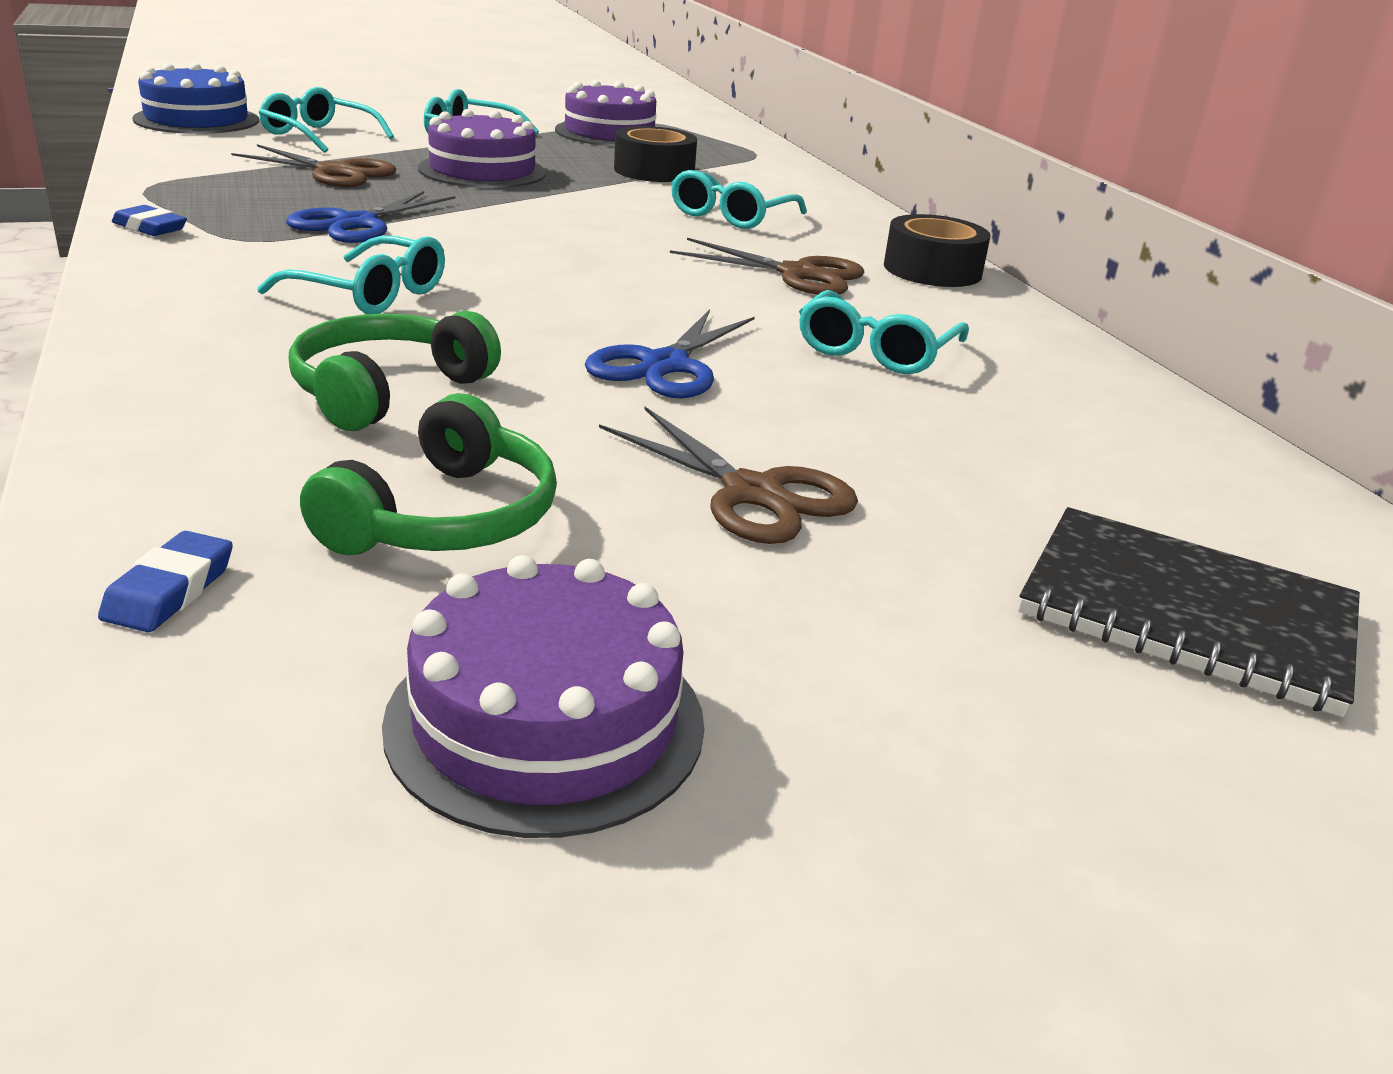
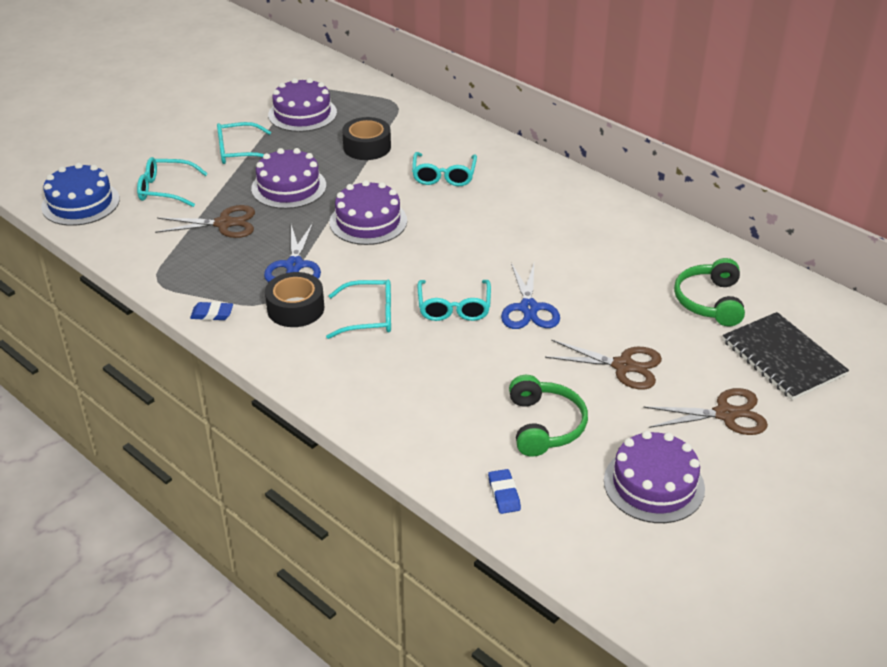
camera: 25 degrees left, 10 degrees up
green headphones [289,311,501,431] -> green headphones moved to [674,258,745,326]
brown scissors [670,238,864,295] -> brown scissors moved to [643,388,768,435]
turquoise glasses [799,290,969,374] -> turquoise glasses moved to [418,280,491,321]
black tape [884,214,991,287] -> black tape moved to [265,272,324,327]
black notebook [1018,507,1360,717] -> black notebook turned 60 degrees clockwise [723,312,849,400]
none -> purple cake [330,180,407,245]

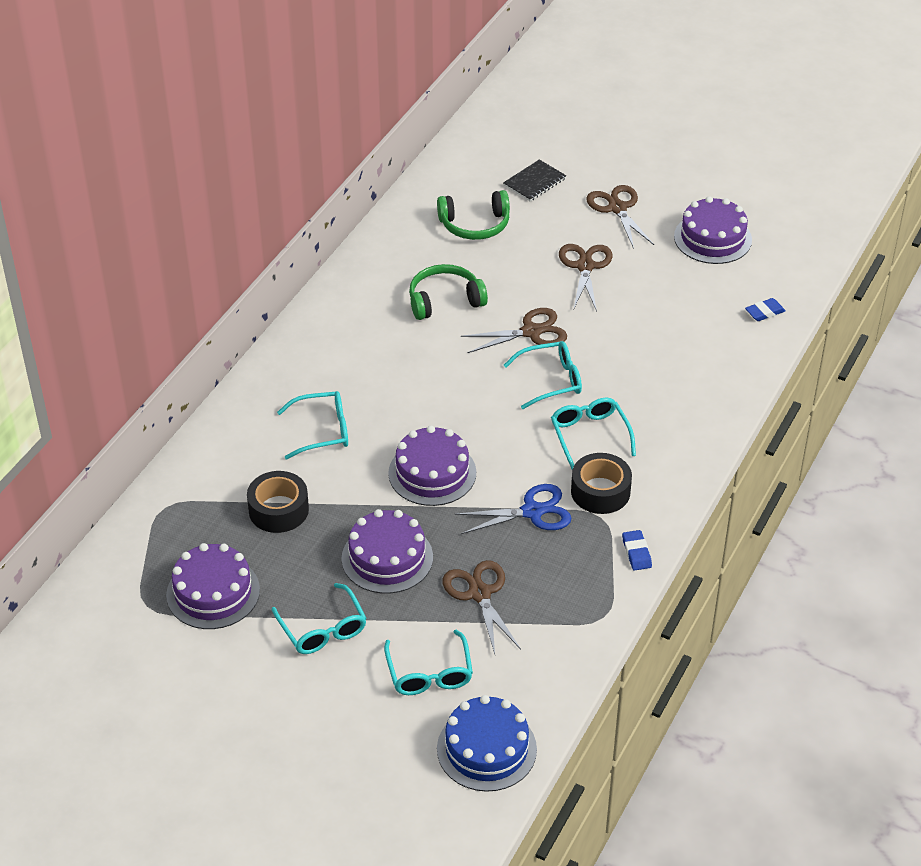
camera: 105 degrees left, 5 degrees up
blue scissors [501,263,560,329] -> brown scissors [461,308,567,353]
green headphones [509,375,588,457] -> green headphones moved to [409,264,488,320]
black notebook [723,312,849,400] -> black notebook [503,159,566,201], size x0.61

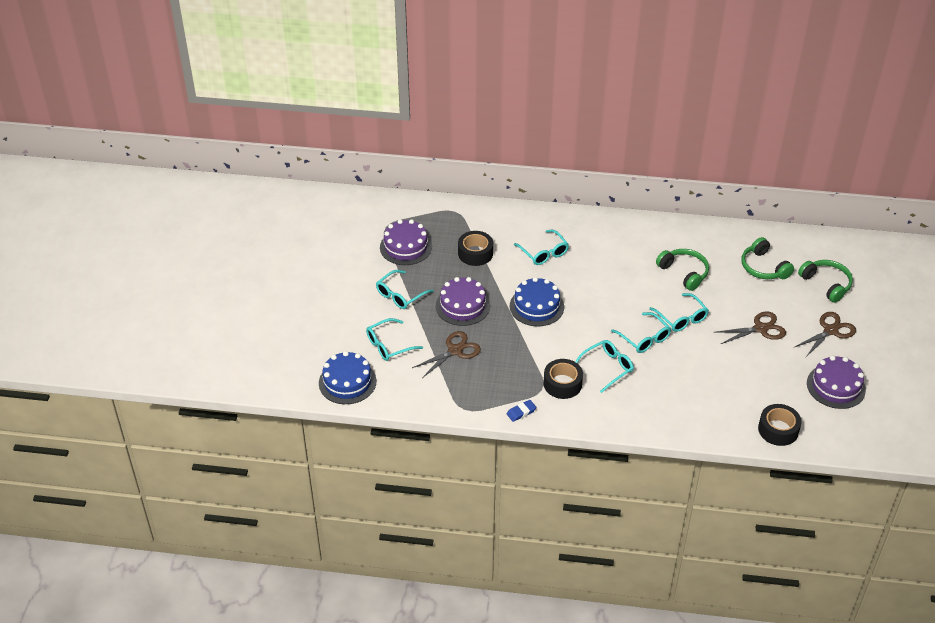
camera: 70 degrees right, 0 degrees up
purple cake [388,426,476,506] -> blue cake [510,277,564,326]
blue scissors [454,484,572,534] -> none
brown scissors [461,308,567,353] -> turquoise glasses [649,293,709,332]
black notebook [503,159,566,201] -> green headphones [798,260,853,303]
blue eraser [745,298,785,321] -> black tape [758,404,802,446]

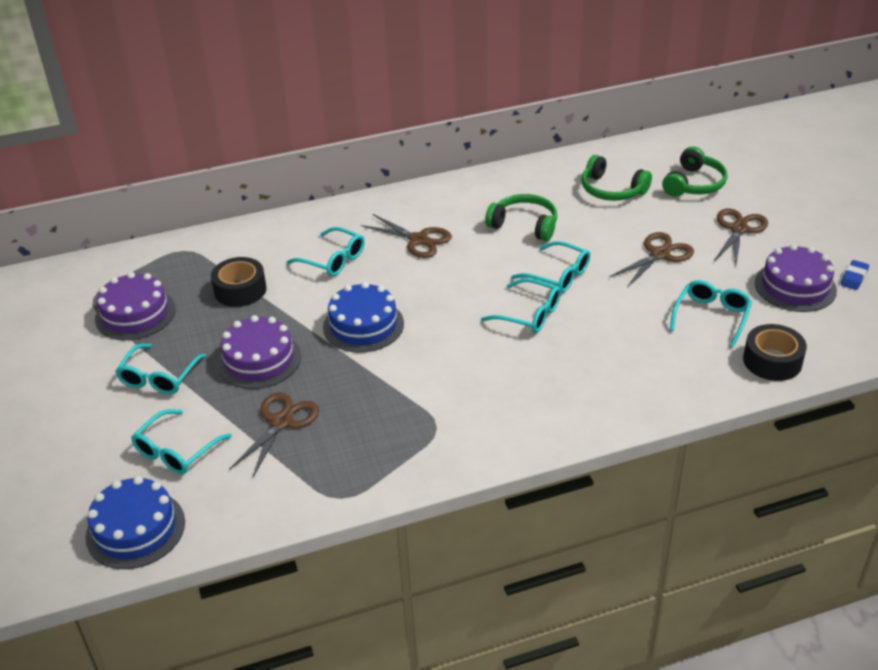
camera: 25 degrees left, 5 degrees down
blue eraser [507,400,537,422] -> blue eraser moved to [841,260,869,290]
black tape [543,359,583,399] -> none
turquoise glasses [575,340,634,393] -> turquoise glasses moved to [670,280,752,348]
green headphones [798,260,853,303] -> green headphones turned 90 degrees clockwise [662,146,728,197]
none -> brown scissors [361,214,452,258]

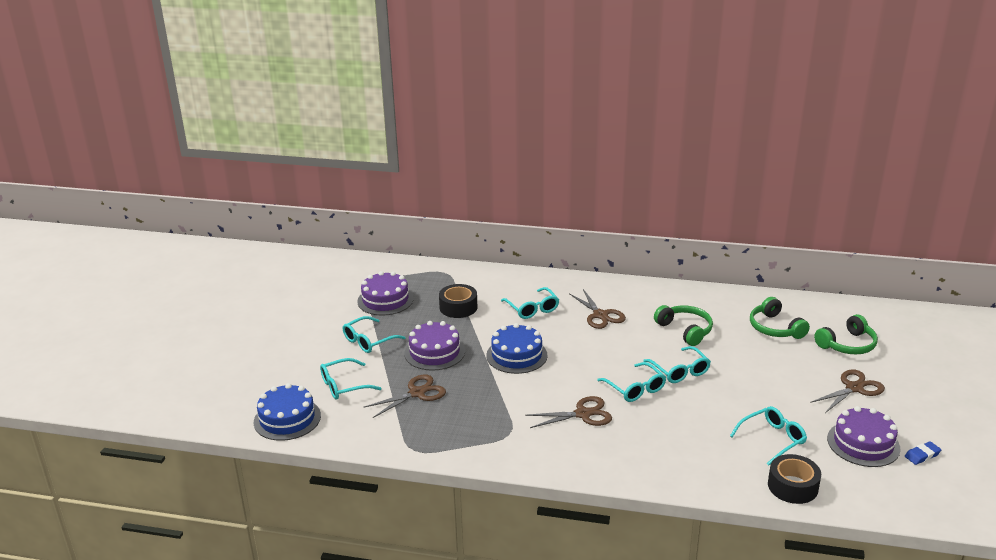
camera: 30 degrees right, 10 degrees down
brown scissors [609,232,694,287] -> brown scissors moved to [525,396,612,428]

